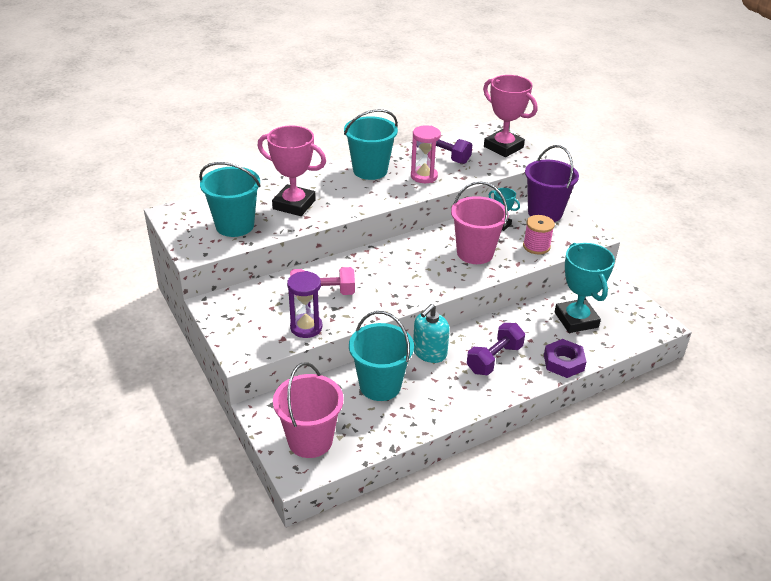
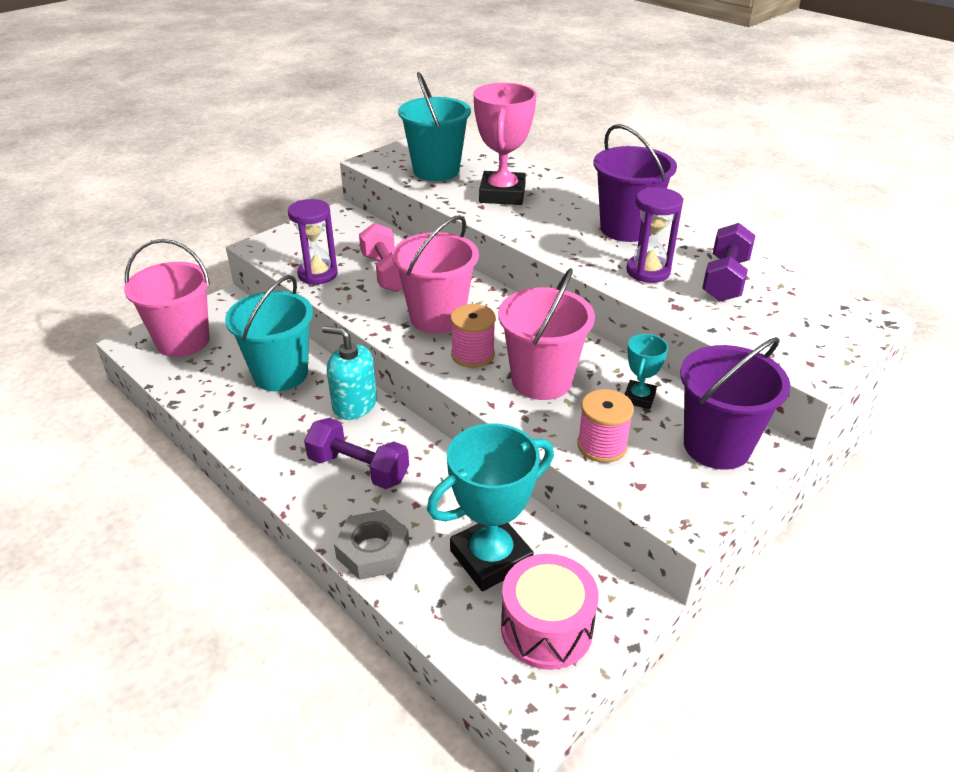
camera: 75 degrees right, 0 degrees up
turquoise bucket [344,109,398,180] -> purple bucket [593,124,677,242]
pink hourglass [411,125,441,183] -> purple hourglass [626,187,683,283]
pink trophy [483,75,537,157] -> none
purple nut [544,339,586,378] -> grey nut [334,510,409,580]
none -> pink bucket [392,215,479,334]
none -> pink spool [450,304,496,368]
none -> pink drum [501,554,599,670]

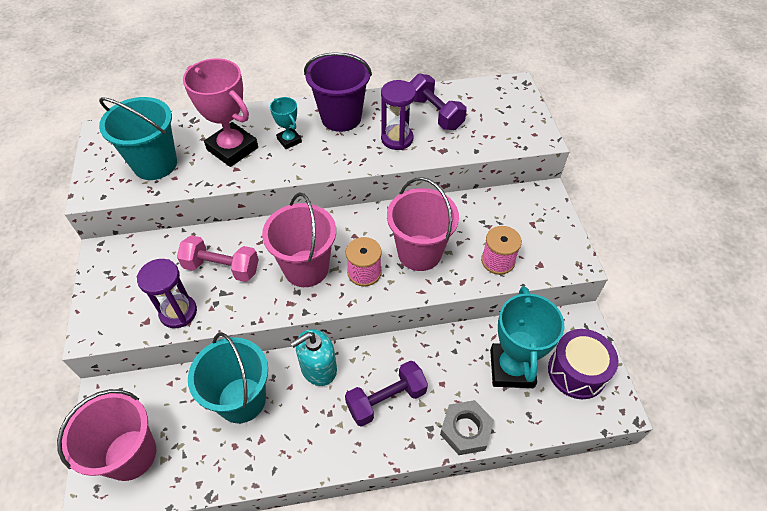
camera: 55 degrees left, 15 degrees up
pink drum [501,554,599,670] -> purple drum [548,329,619,399]
turquoise trophy [624,334,668,409] -> turquoise trophy moved to [270,97,302,149]
purple bucket [680,337,791,470] -> none

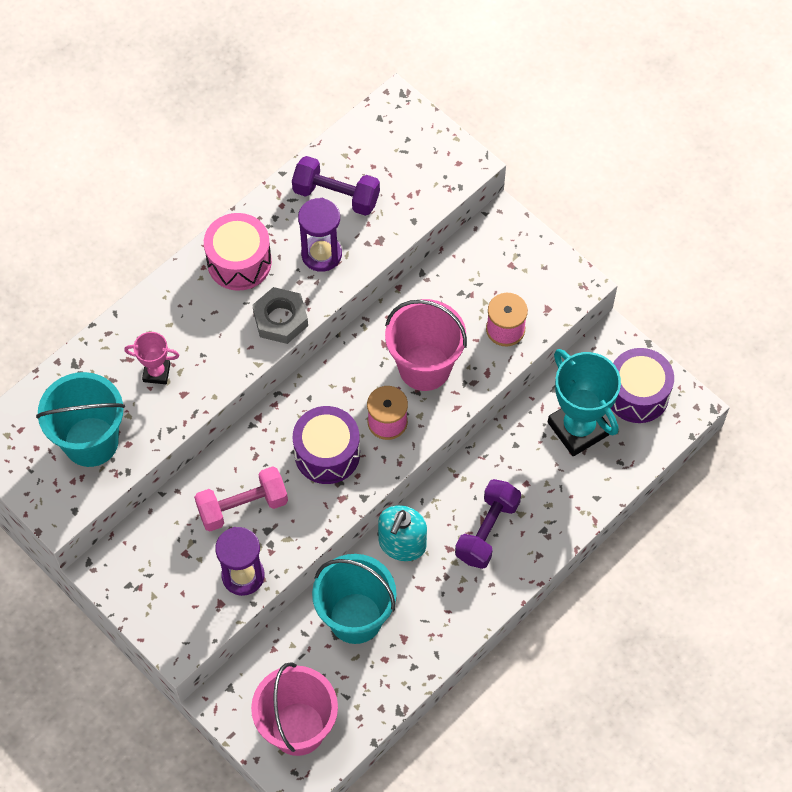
camera: 35 degrees left, 10 degrees up
pink trophy [183,58,258,167] -> pink trophy [124,332,179,384], size x0.51
pink bucket [262,193,336,287] -> purple drum [293,406,360,484]
turquoise trophy [270,97,302,149] -> none
purple bucket [304,52,372,132] -> pink drum [204,213,272,291]
grey nut [440,400,494,455] -> grey nut moved to [252,287,308,344]

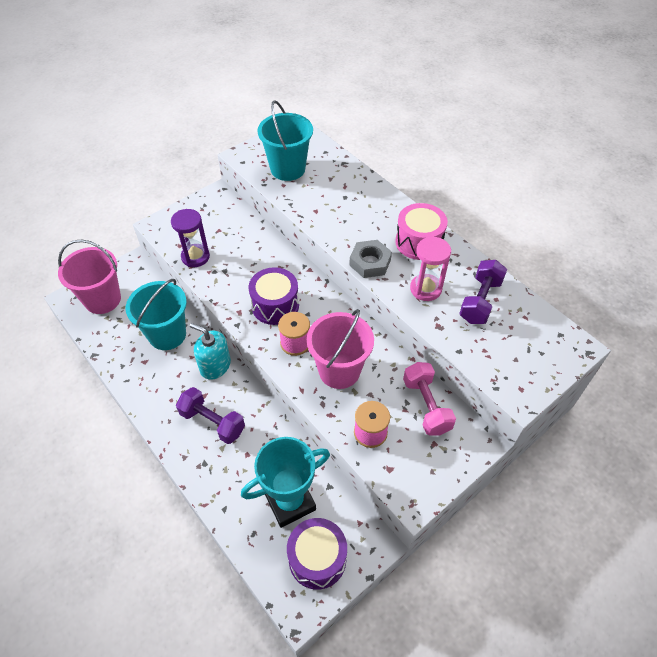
camera: 95 degrees right, 10 degrees down
pink trophy [124,332,179,384] -> none
pink dumbbell [194,466,288,532] -> pink dumbbell moved to [403,362,456,435]
purple hourglass [298,198,342,272] -> pink hourglass [410,237,451,301]

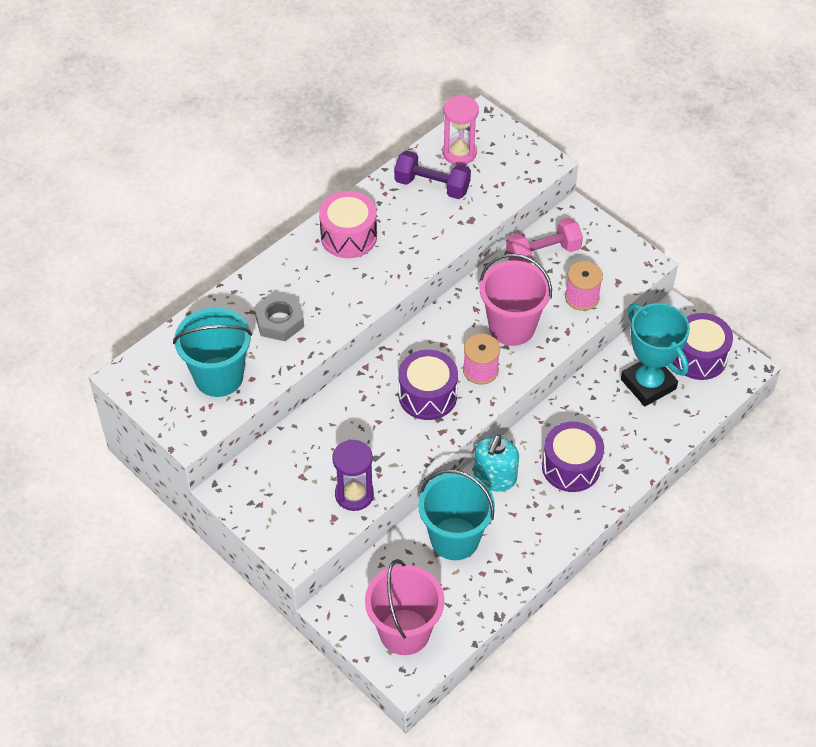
camera: 95 degrees left, 0 degrees up
purple dumbbell [176,387,245,444] -> purple drum [542,421,604,492]
grey nut [349,240,392,278] -> grey nut moved to [254,293,304,341]
pink hourglass [410,237,451,301] -> pink hourglass moved to [443,95,479,165]

